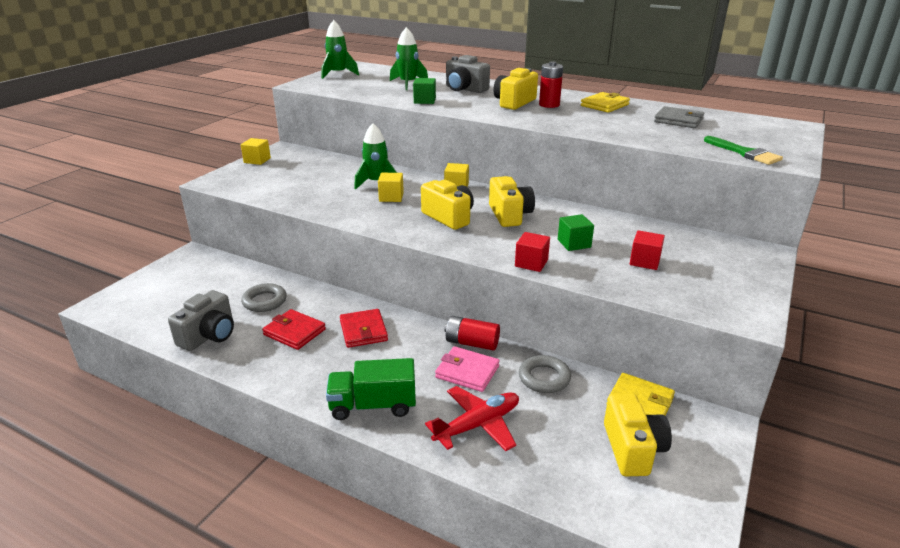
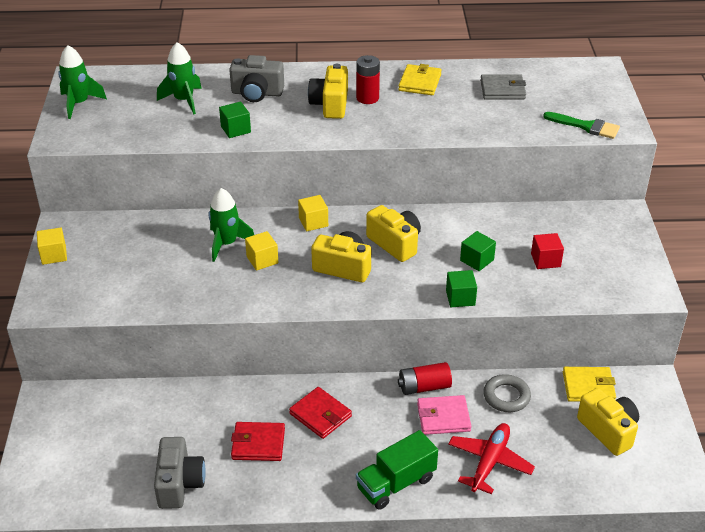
camera: 30 degrees left, 10 degrees up
grey ring [241,283,287,312] -> none
red cube [515,232,550,272] -> green cube [446,270,477,307]

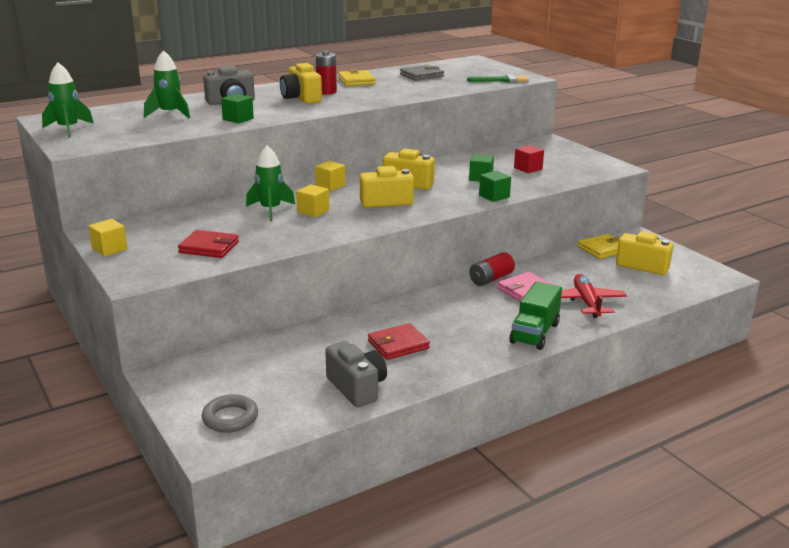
camera: 30 degrees left, 15 degrees down
red wallet [289,387,352,439] -> red wallet moved to [178,230,239,258]
grey ring [483,374,531,412] -> grey ring moved to [202,394,258,433]

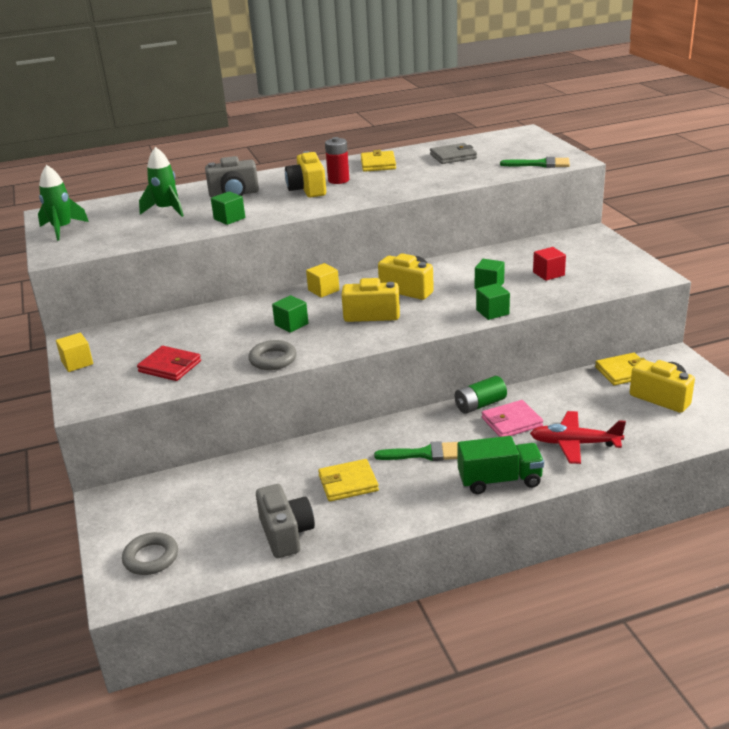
camera: 15 degrees right, 5 degrees up
green rocket [246,146,295,221] -> none
yellow cube [296,184,329,217] -> green cube [272,295,308,333]
red wallet [368,323,430,360] -> yellow wallet [318,459,379,501]
red battery [469,252,515,286] -> green battery [455,376,507,414]
green truck [509,281,562,350] -> green truck turned 135 degrees counterclockwise [457,436,544,494]
red plane [561,274,627,318] -> red plane turned 90 degrees counterclockwise [530,411,626,464]
none -> grey ring [248,340,297,370]
none -> green brush [374,441,458,461]

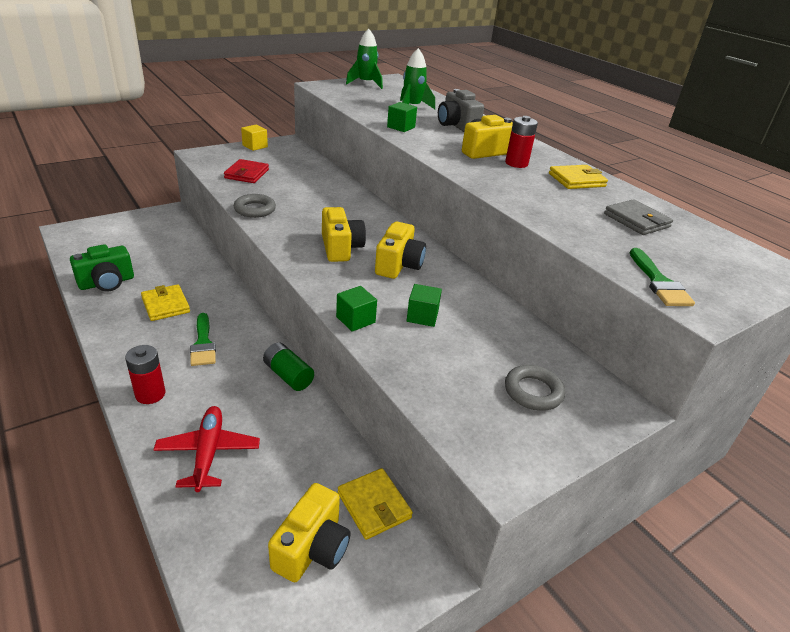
camera: 70 degrees right, 5 degrees up
grey ring [122,532,178,575] -> grey ring moved to [505,365,565,411]
grey camera [256,484,315,558] -> green camera [70,244,134,292]
green cube [272,295,308,333] -> none
yellow cube [306,263,339,298] -> none
green truck [457,436,544,494] -> red battery [125,345,165,404]
pink wallet [482,400,543,437] -> none
red cube [533,247,566,281] -> none

